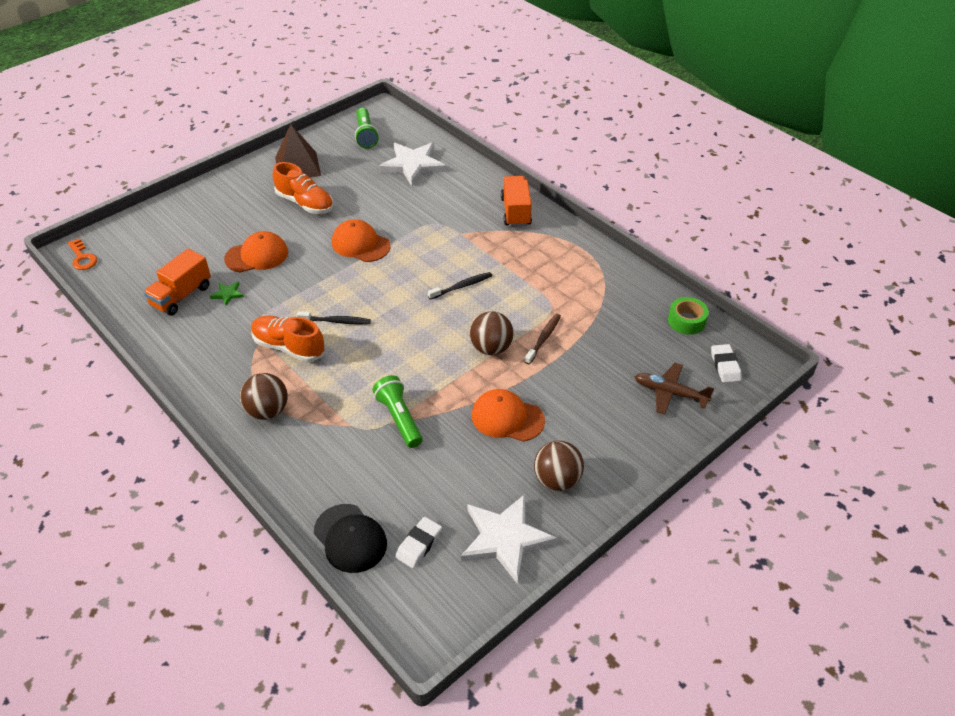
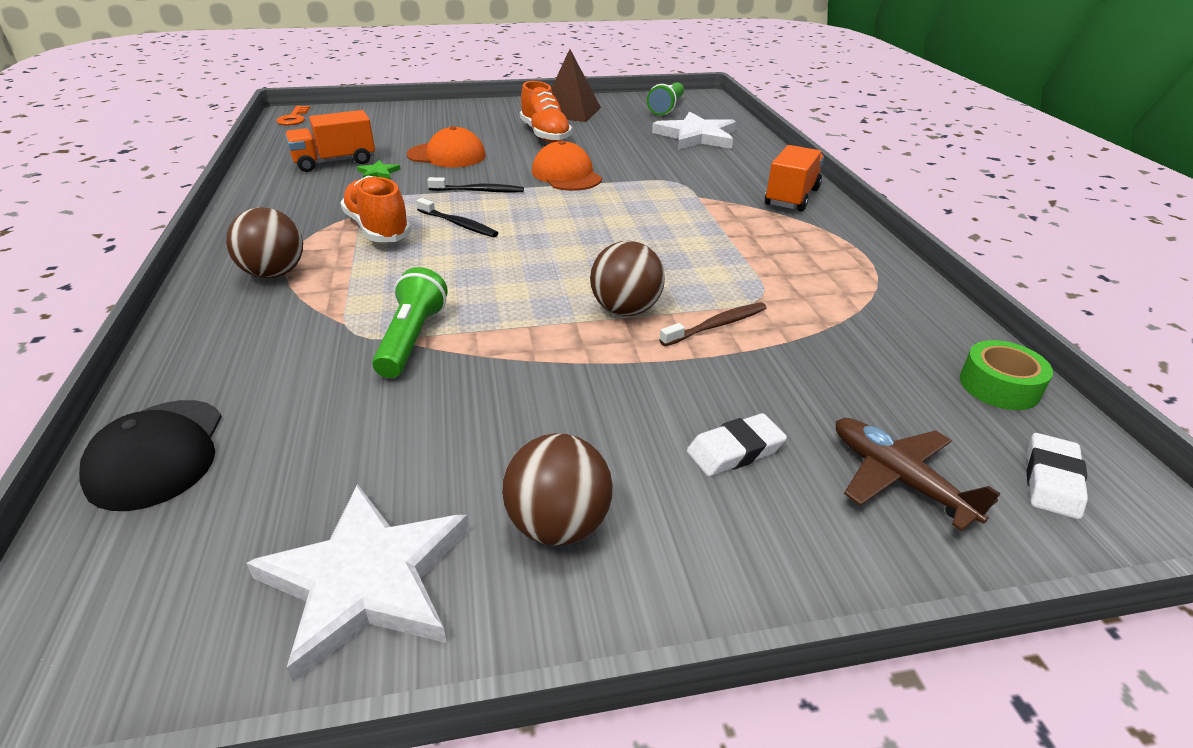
camera: 30 degrees right, 10 degrees down
white eraser [395,517,442,568] -> white eraser moved to [687,413,787,476]
black toothbrush [428,272,492,300] -> black toothbrush moved to [427,177,524,193]
orange cap [472,389,545,442] -> none

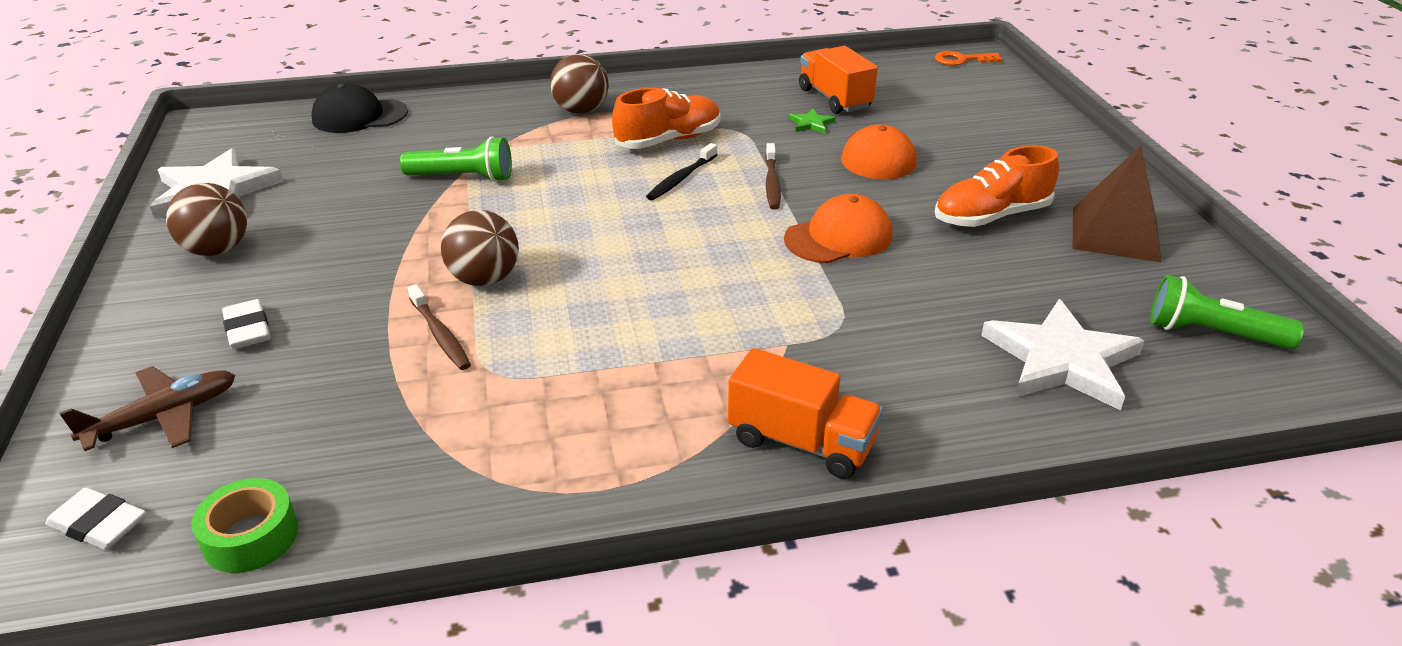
camera: 90 degrees right, 0 degrees up
black toothbrush [427,177,524,193] -> brown toothbrush [765,143,781,210]

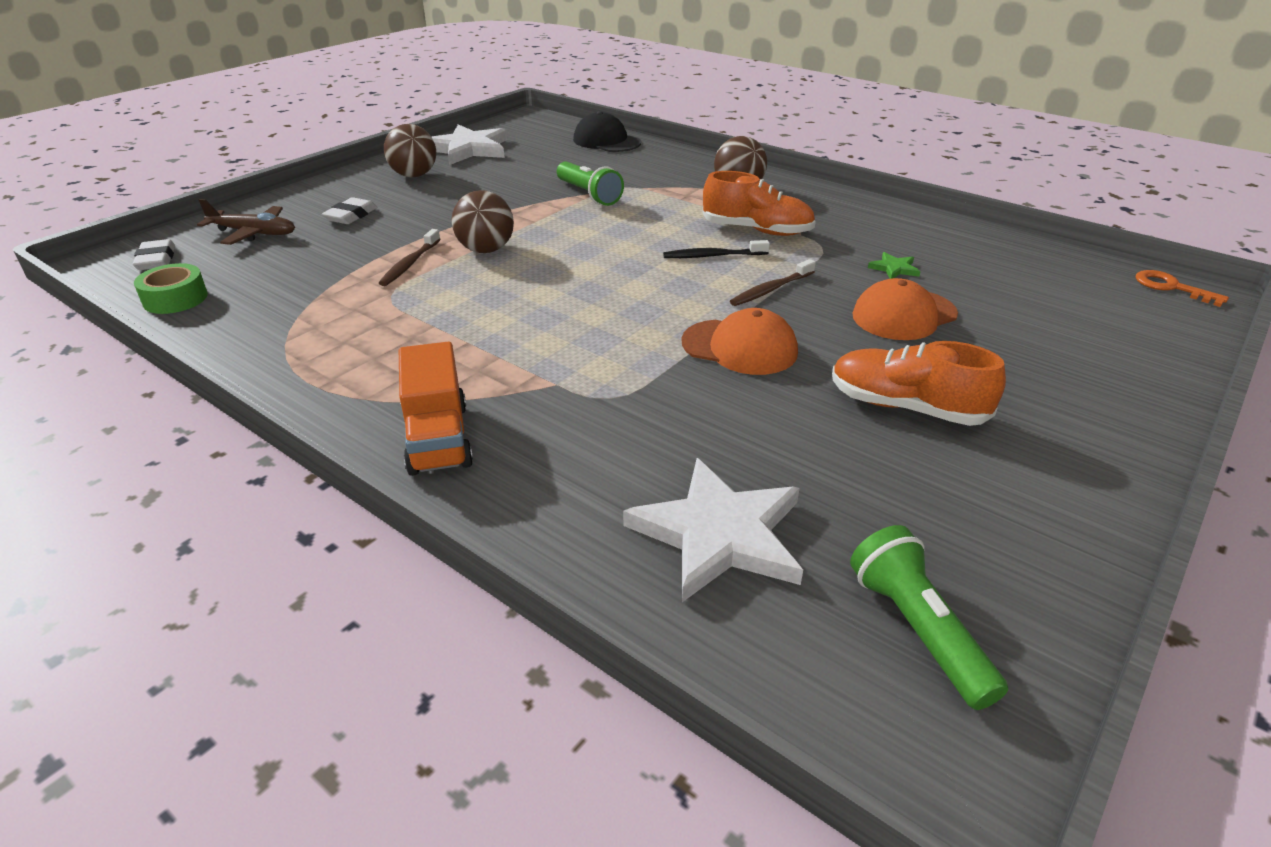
camera: 50 degrees right, 0 degrees up
orange truck [799,46,878,114] -> none
brown pyramid [1073,146,1162,262] -> none

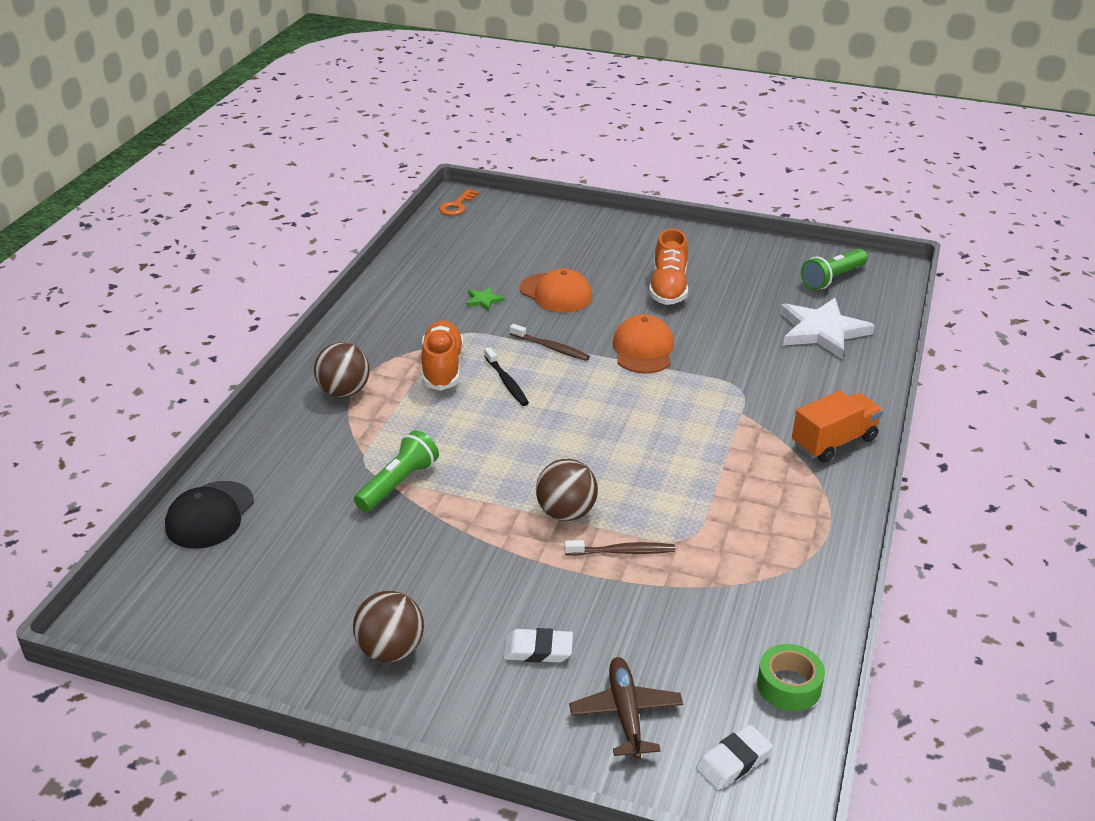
camera: 110 degrees left, 0 degrees up
white star [431,125,508,165] -> none

